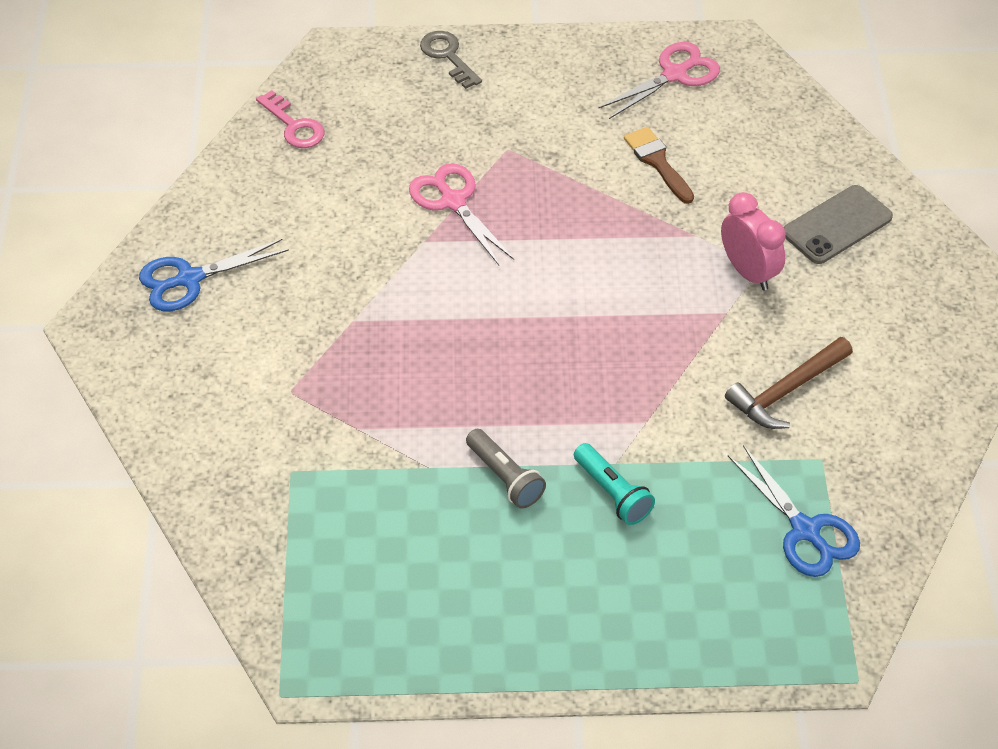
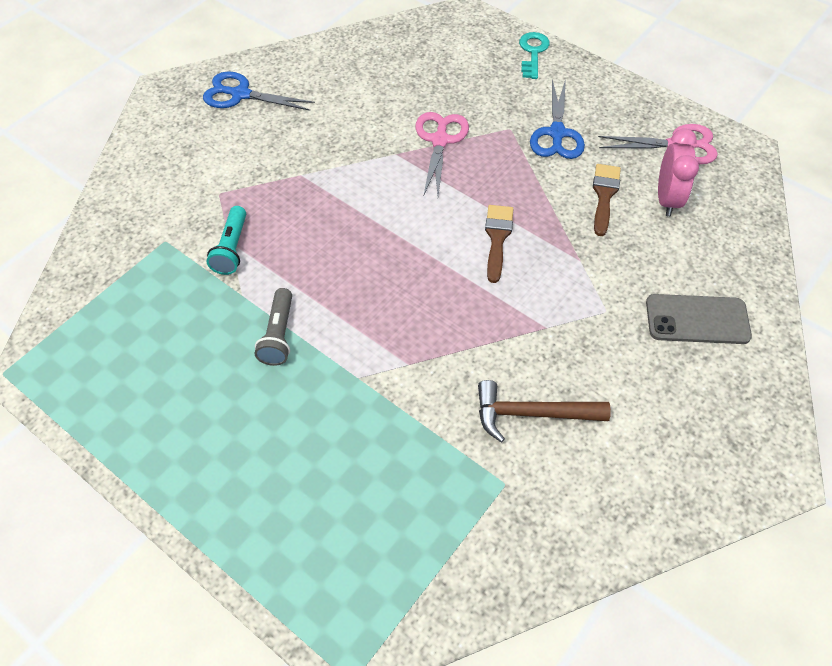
camera: 40 degrees right, 5 degrees up
pink key [256,90,324,148] -> none
grey key [420,31,482,89] -> turquoise key [519,32,550,79]
turquoise flashlight [574,443,655,525] -> turquoise flashlight moved to [206,206,246,275]
pink clock [721,192,786,290] -> pink clock moved to [658,129,699,216]
blue scissors [728,445,860,577] -> blue scissors moved to [530,79,585,159]
none -> brown brush [485,205,513,283]

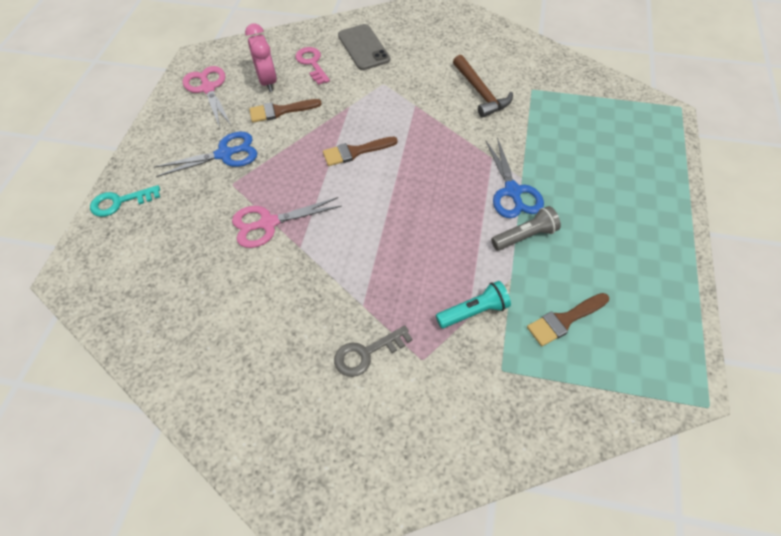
camera: 115 degrees left, 0 degrees up
blue scissors [203,71,315,111] -> blue scissors moved to [486,137,544,218]
pink clock [658,129,699,216] -> pink clock turned 90 degrees clockwise [245,24,277,92]
none -> pink key [295,47,330,85]
none -> grey key [334,325,413,377]
none -> brown brush [527,293,609,346]

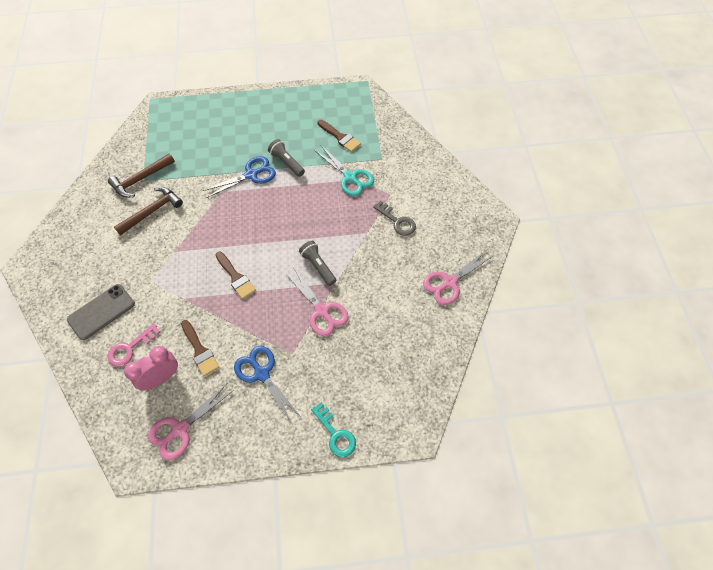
camera: 110 degrees left, 5 degrees up
turquoise flashlight [436,281,511,328] -> turquoise scissors [314,147,374,196]
none -> brown hammer [108,153,175,198]
none -> grey flashlight [299,241,336,286]
none -> pink scissors [423,251,493,305]

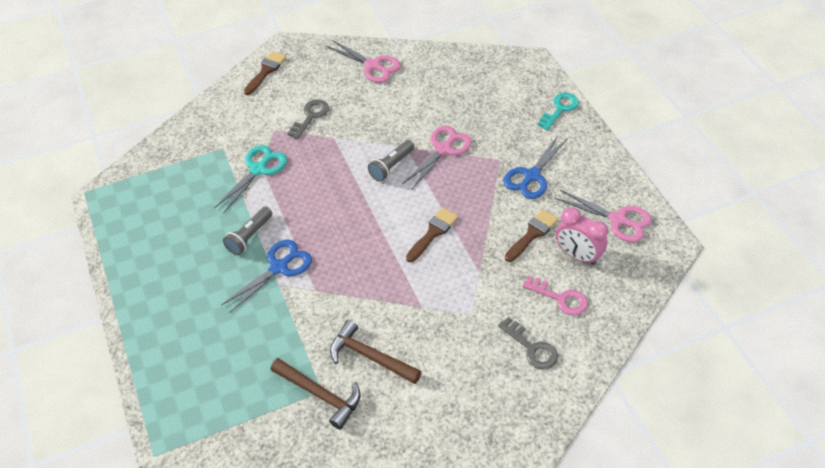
camera: 105 degrees left, 10 degrees down
grey phone [67,284,135,340] -> grey key [498,317,558,370]
blue scissors [203,156,276,198] -> blue scissors turned 90 degrees clockwise [221,239,312,313]
brown brush [318,120,361,152] -> brown brush moved to [244,51,286,95]

